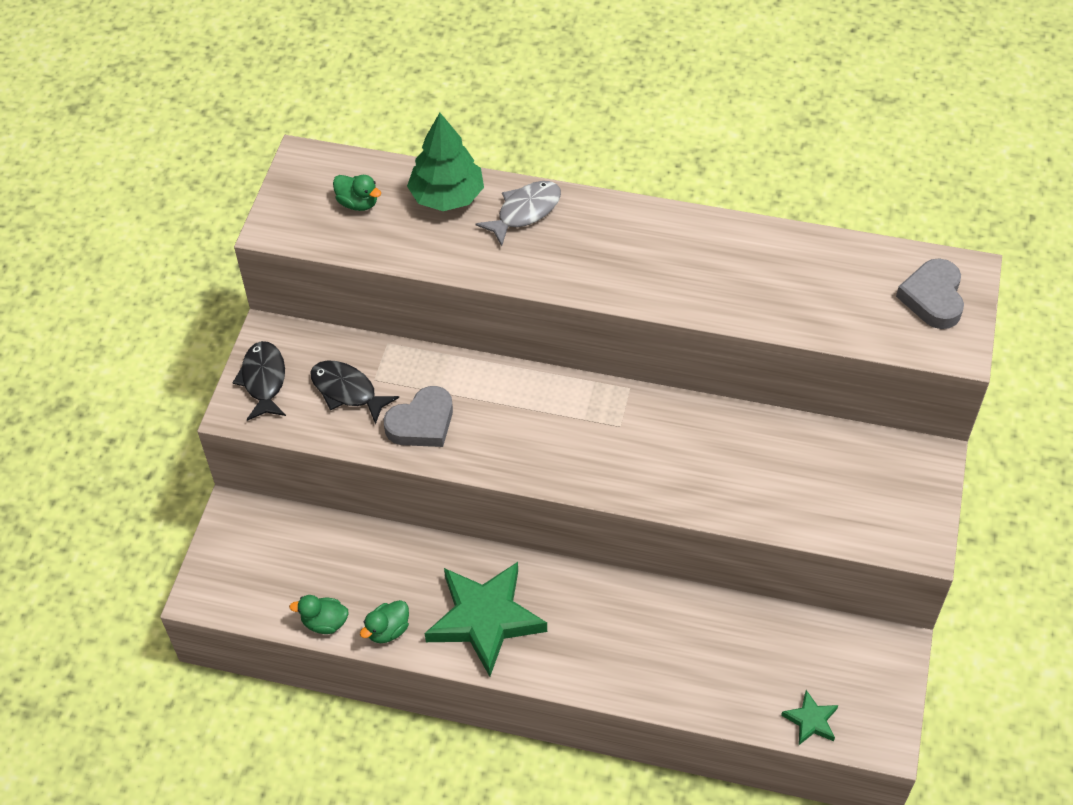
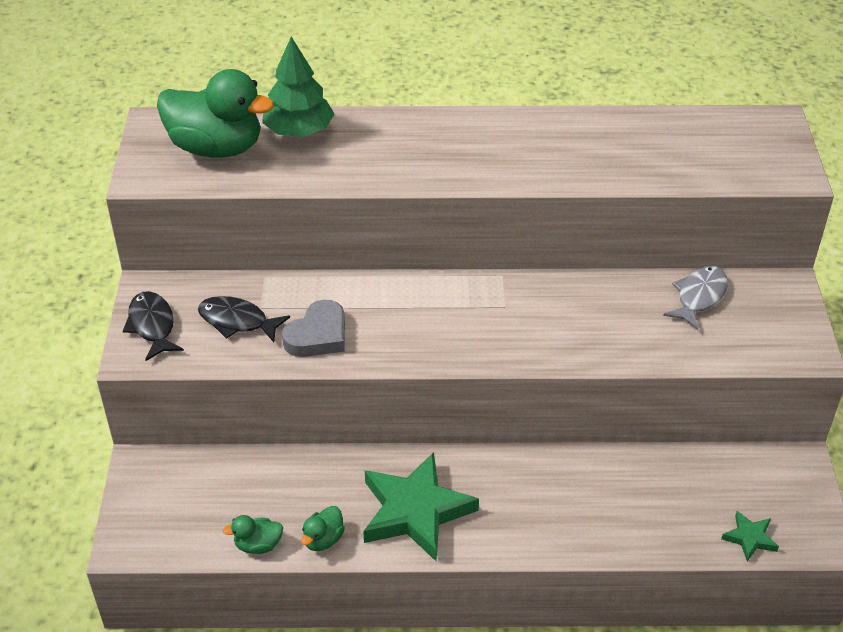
camera: 15 degrees left, 10 degrees down
green duck [333,175,381,211] -> green duck [157,69,274,158], size x2.29
grey fish [475,181,561,246] -> grey fish moved to [663,266,728,330]
grey heart [896,259,964,329] -> none

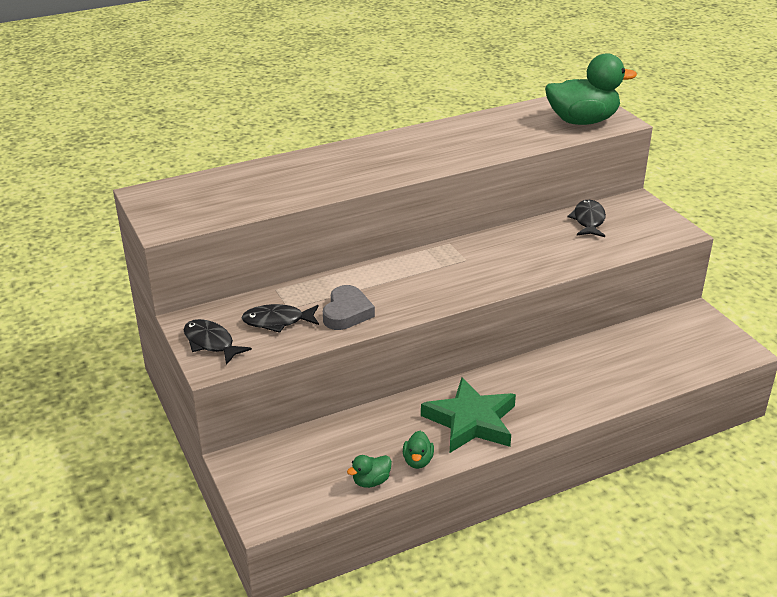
camera: 25 degrees left, 10 degrees down
green duck [157,69,274,158] -> green duck moved to [545,53,637,125]
green tree [262,37,335,137] -> none
grey fish [663,266,728,330] -> black fish [567,200,606,237]
green star [721,511,779,561] -> none

